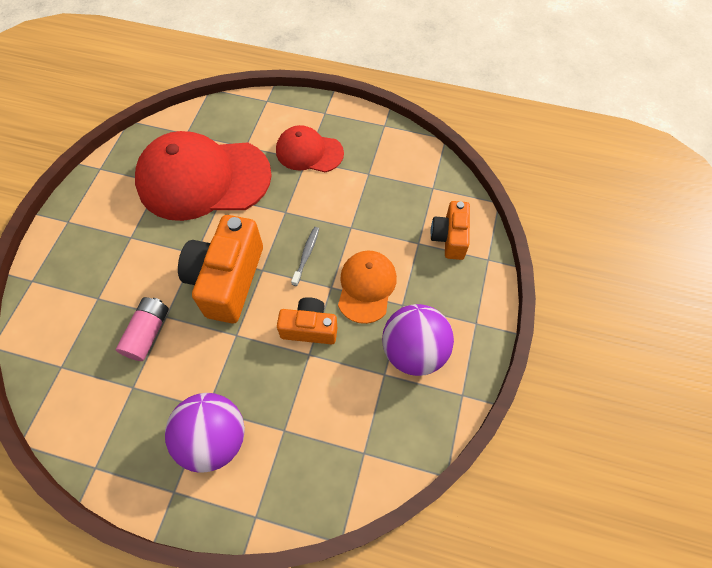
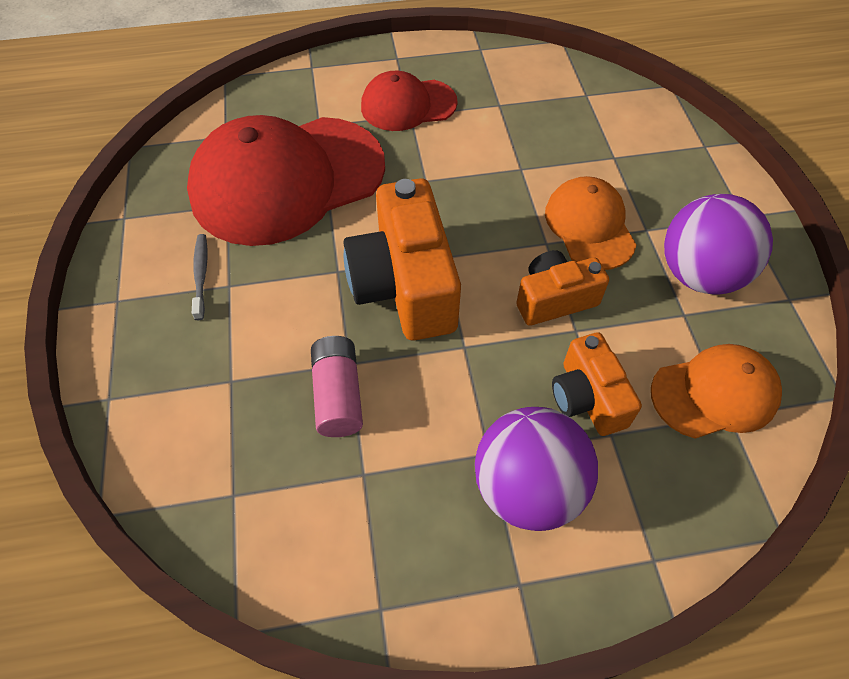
camera: 25 degrees left, 5 degrees down
grey toothbrush [291,227,319,286] -> grey toothbrush moved to [192,234,207,320]
orange camera [431,201,470,260] -> orange camera moved to [552,332,642,436]
none -> orange cap [651,344,782,439]

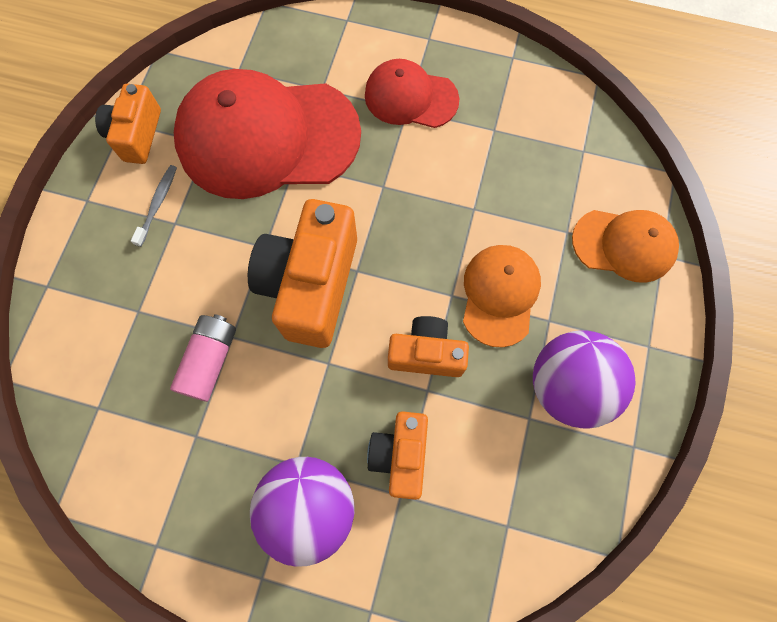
camera: 25 degrees right, 15 degrees up
orange cap [651,344,782,439] -> orange cap moved to [572,210,679,283]
none -> orange camera [95,84,161,164]

